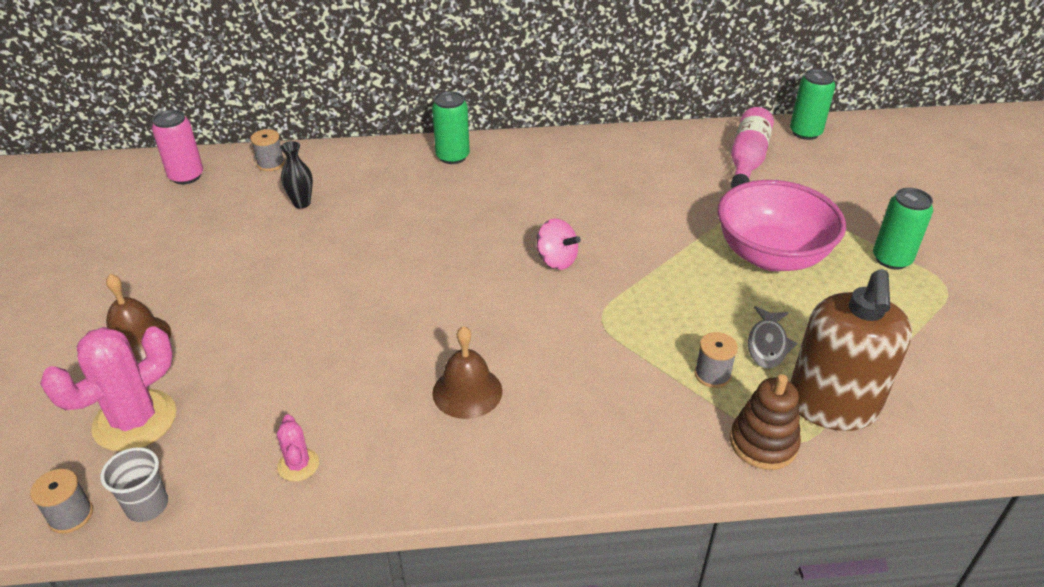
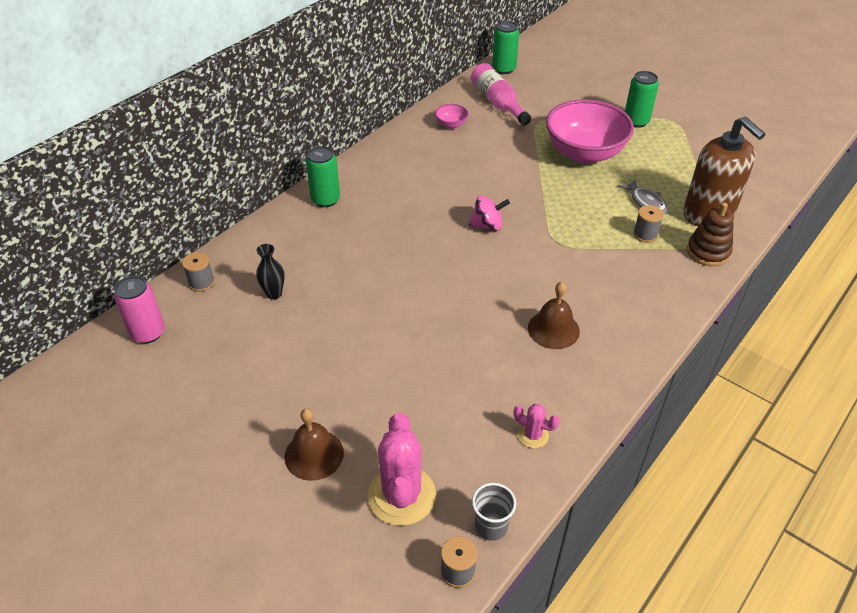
camera: 45 degrees left, 5 degrees up
none -> pink bowl [435,104,469,129]

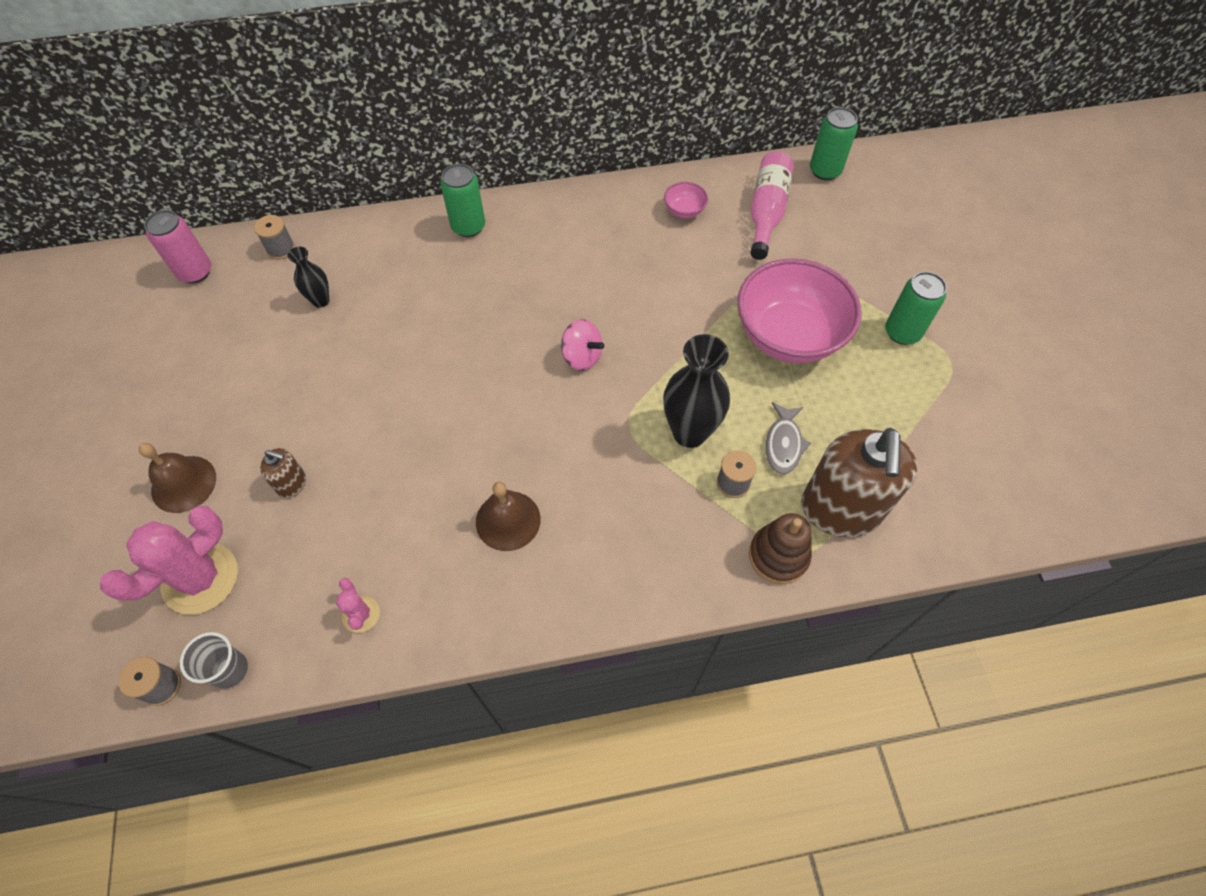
camera: 40 degrees right, 15 degrees up
none -> brown soap dispenser [260,448,306,498]
none -> black vase [663,334,730,448]

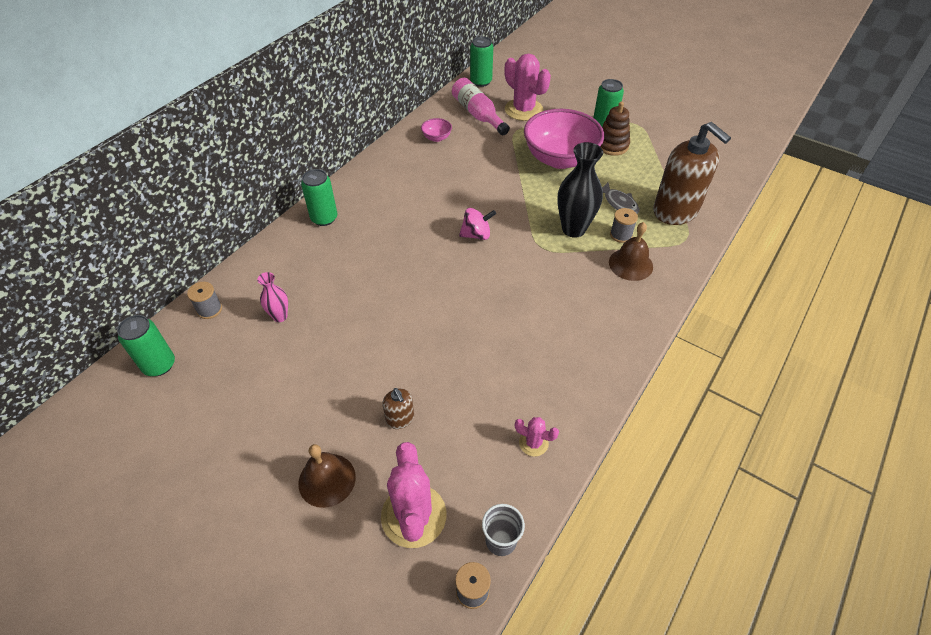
camera: 45 degrees left, 10 degrees down
pink can [144,210,211,283] -> green can [117,315,175,376]
brown soap dispenser [260,448,306,498] -> brown soap dispenser turned 90 degrees clockwise [382,388,414,429]
black vase [288,247,329,308] -> pink vase [257,272,288,322]
brown bell [476,482,540,551] -> brown bell moved to [609,222,653,281]
brown stacking toy [749,513,812,584] -> brown stacking toy moved to [600,102,630,156]
none -> pink cactus [505,53,551,121]

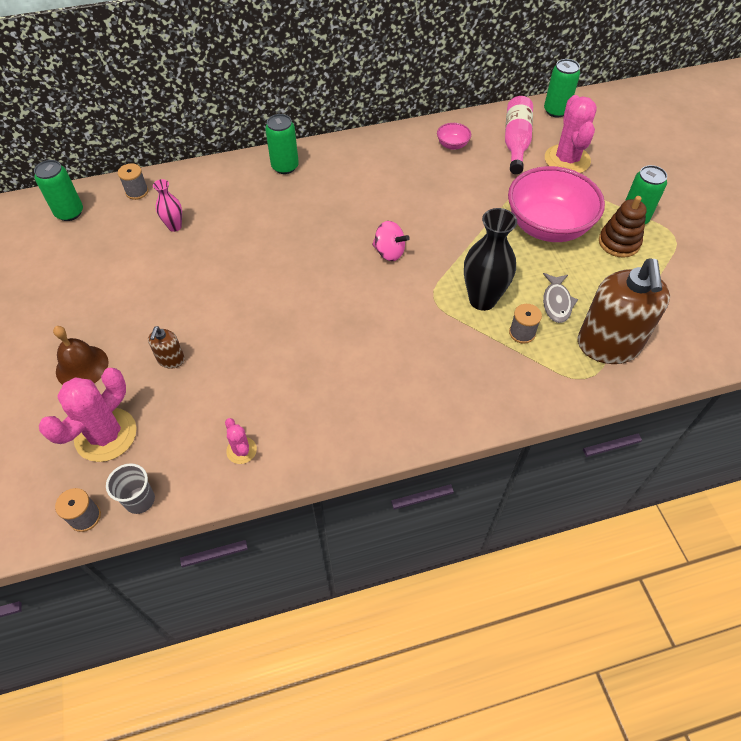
camera: 40 degrees right, 5 degrees up
brown bell [609,222,653,281] -> none

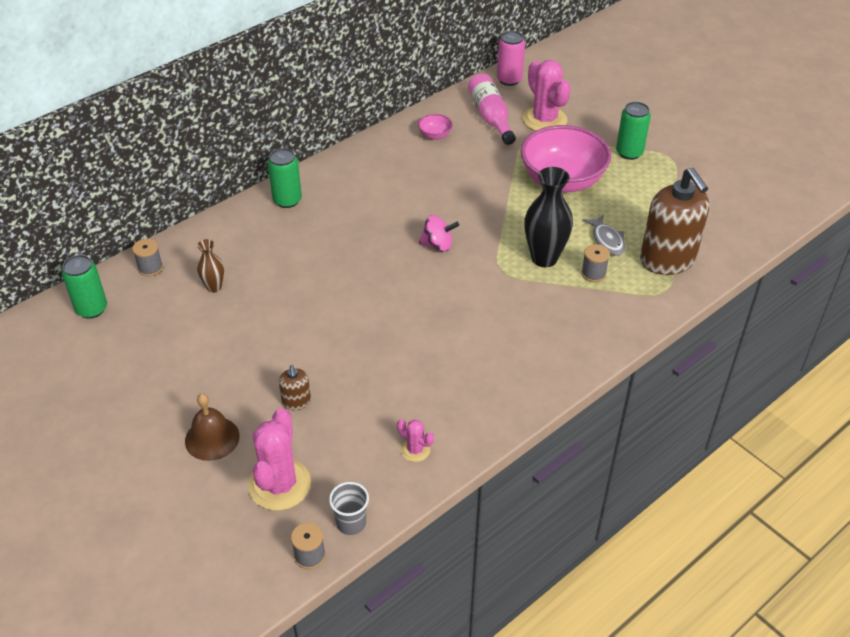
camera: 25 degrees left, 10 degrees down
pink vase [153,179,182,232] -> brown vase [197,239,224,293]
green can [544,59,580,118] -> pink can [497,31,525,86]
brown stacking toy [599,196,647,258] -> none

